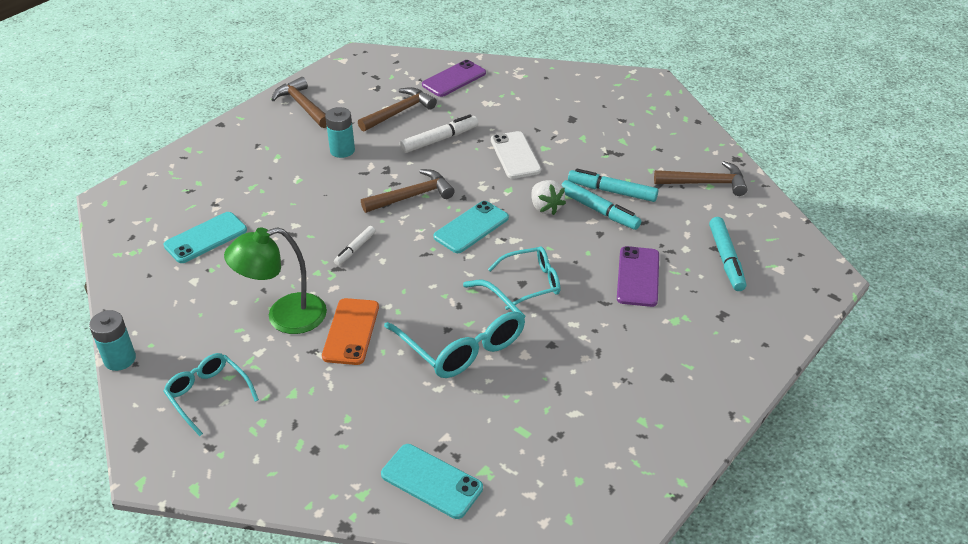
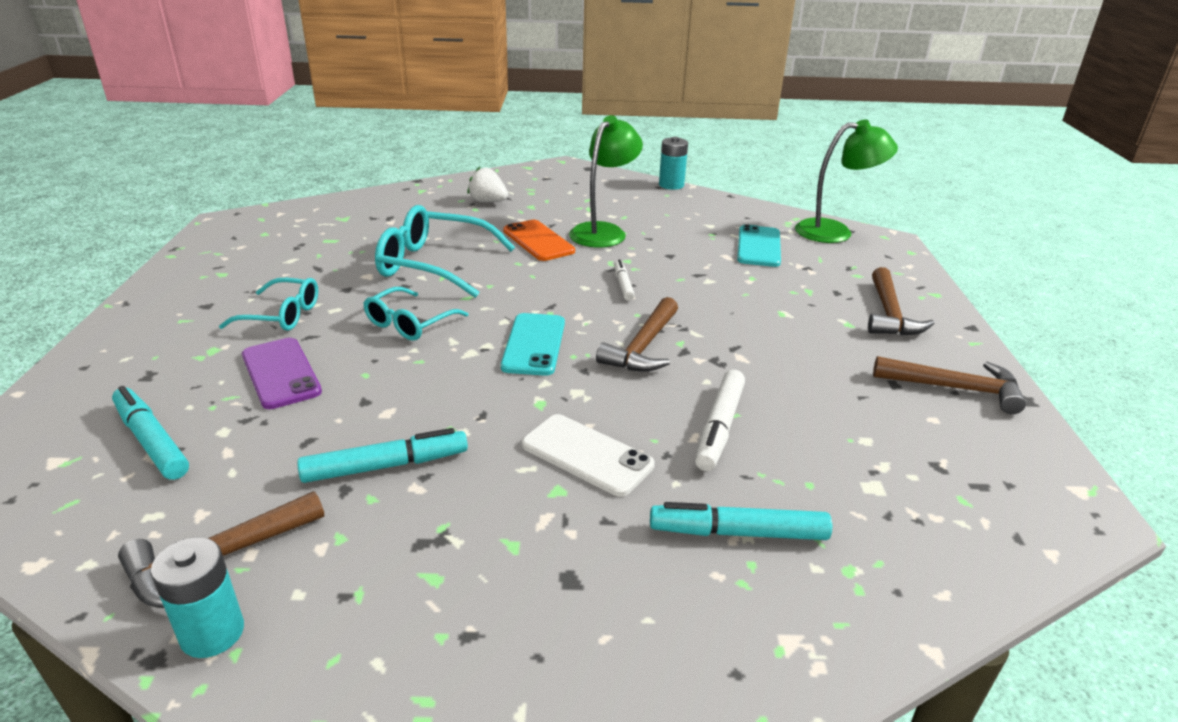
camera: 140 degrees right, 10 degrees down
turquoise glasses [163,353,259,436] -> turquoise glasses moved to [219,278,318,331]
turquoise battery [325,107,355,158] -> turquoise battery moved to [151,537,244,658]
brown hammer [358,87,437,132] -> brown hammer moved to [868,267,935,336]
turquoise phone [381,444,483,519] -> none
purple phone [422,60,486,97] -> none
white strawberry [531,180,566,215] -> white strawberry moved to [467,167,508,202]
turquoise marker [561,180,641,230] -> turquoise marker moved to [650,502,832,540]
none -> green lamp [795,119,898,243]

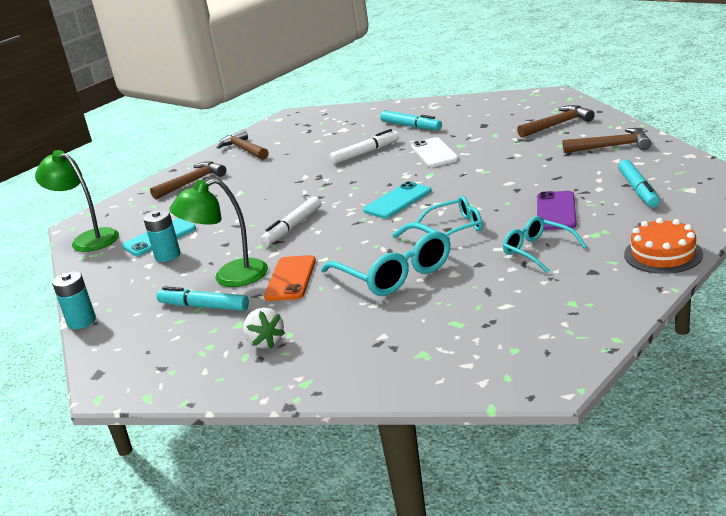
camera: 135 degrees left, 5 degrees down
turquoise battery [151,537,244,658] -> turquoise battery moved to [143,210,180,262]
turquoise marker [297,428,468,483] -> turquoise marker moved to [157,286,249,311]
brown hammer [596,297,678,372] -> brown hammer moved to [517,105,595,138]
white marker [614,259,635,301] -> white marker [261,197,321,246], size x1.63
none -> orange cake [624,218,703,274]

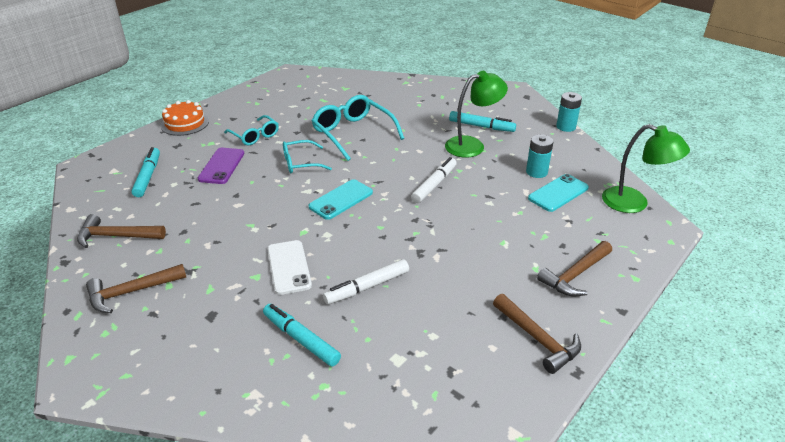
camera: 175 degrees right, 10 degrees up
white strawberry [243,308,285,349] -> none
orange phone [264,255,316,301] -> none

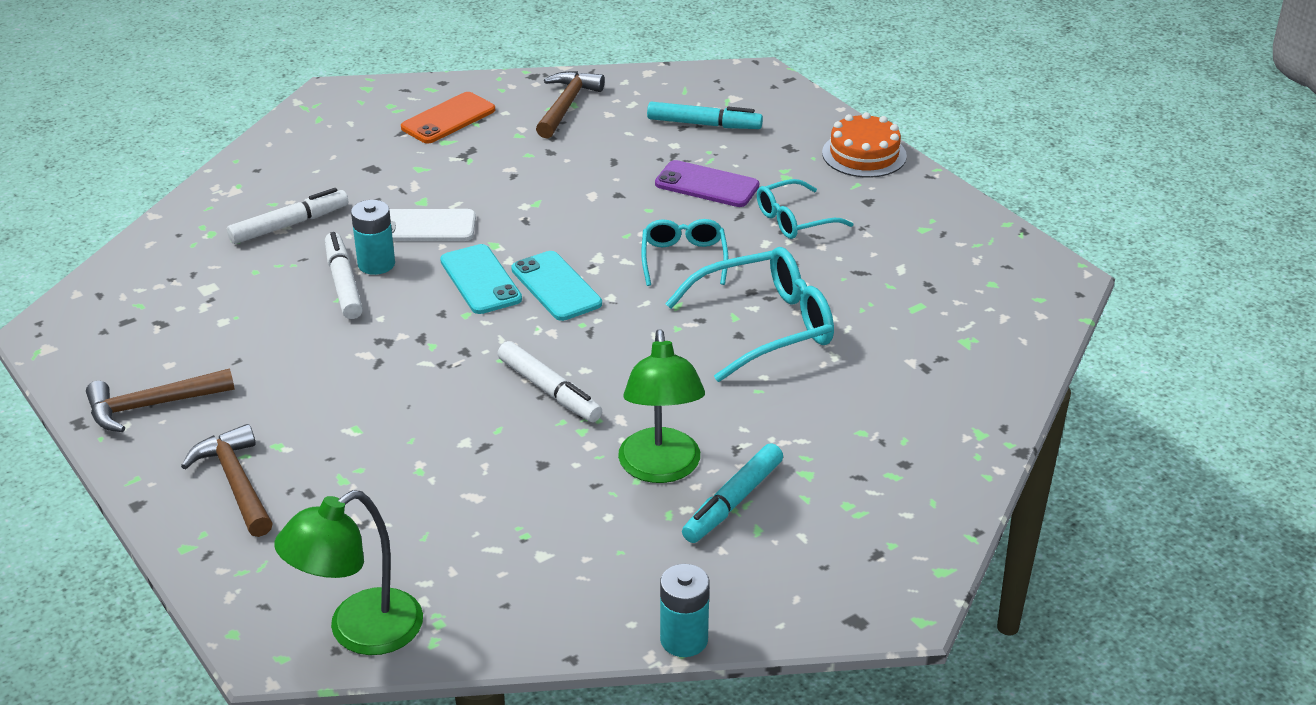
camera: 105 degrees right, 0 degrees up
brown hammer [86,264,186,313] -> orange phone [401,92,495,143]
turquoise marker [263,304,341,366] -> white marker [227,188,348,244]
turquoise battery [526,134,554,178] -> turquoise battery moved to [351,200,395,275]
turquoise phone [528,174,589,212] -> turquoise phone moved to [440,244,522,314]

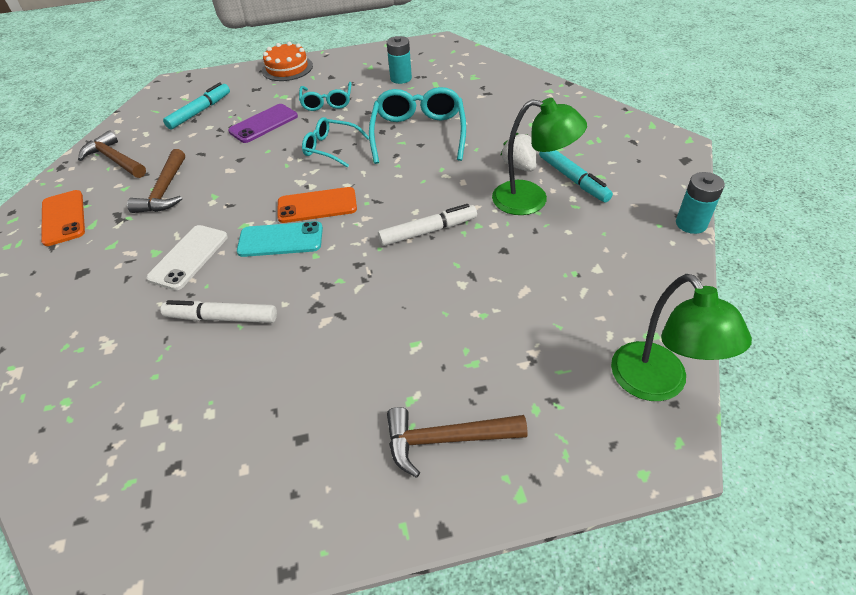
camera: 65 degrees left, 10 degrees up
brown hammer [86,368,235,432] -> brown hammer moved to [127,149,185,213]
white marker [227,188,348,244] -> none
turquoise battery [351,200,395,275] -> turquoise battery moved to [387,36,412,84]
turquoise phone [511,251,602,321] -> orange phone [277,187,357,223]
none -> white strawberry [500,133,537,172]

